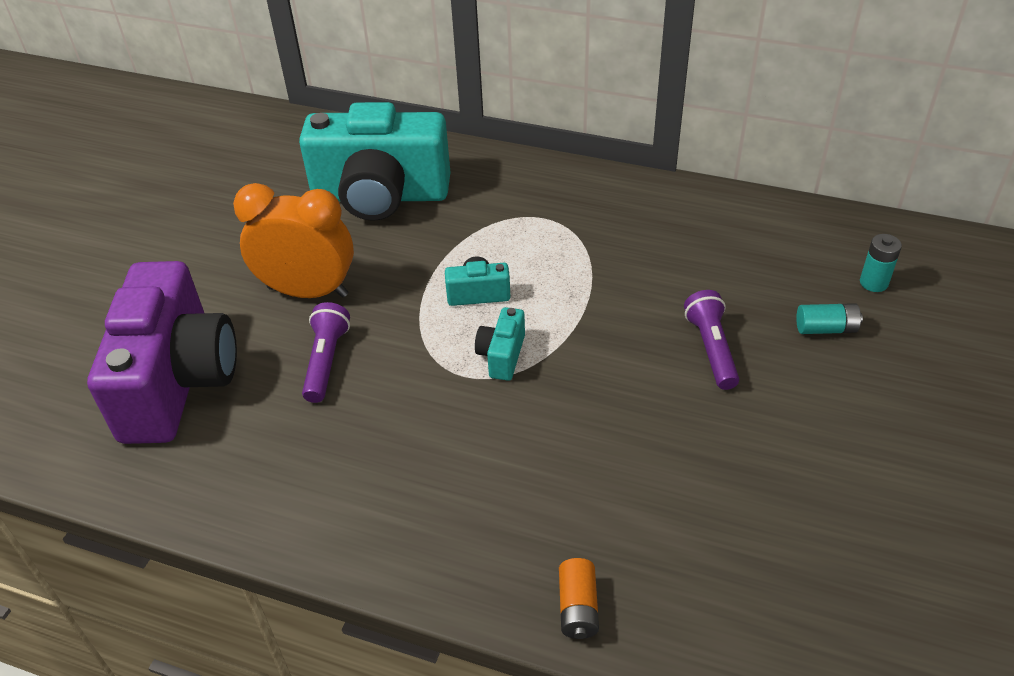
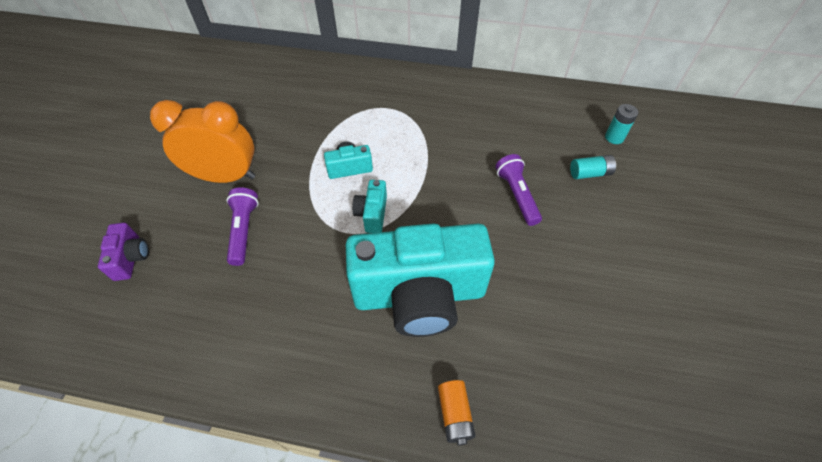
camera: 10 degrees left, 10 degrees up
purple camera [87,261,237,444] -> purple camera [98,223,149,281], size x0.41
turquoise camera [299,102,450,221] -> turquoise camera moved to [346,223,495,337]

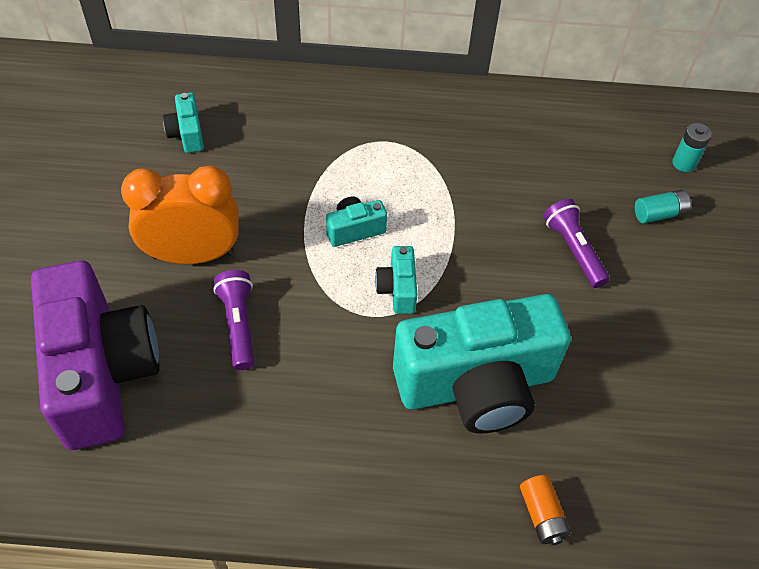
camera: 10 degrees left, 0 degrees up
purple camera [98,223,149,281] -> purple camera [31,260,159,450], size x2.45
none -> turquoise camera [163,92,204,153]

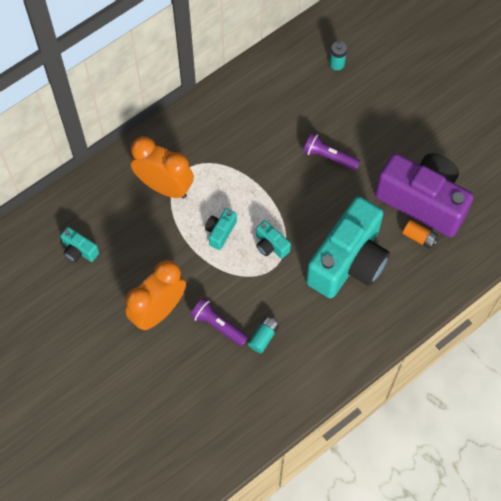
camera: 40 degrees left, 10 degrees up
purple camera [31,260,159,450] -> purple camera moved to [375,153,474,237]
orange battery [520,475,571,545] -> orange battery moved to [403,220,438,249]
turquoise battery [635,190,691,223] -> turquoise battery moved to [248,317,279,353]
none -> orange clock [131,136,194,199]

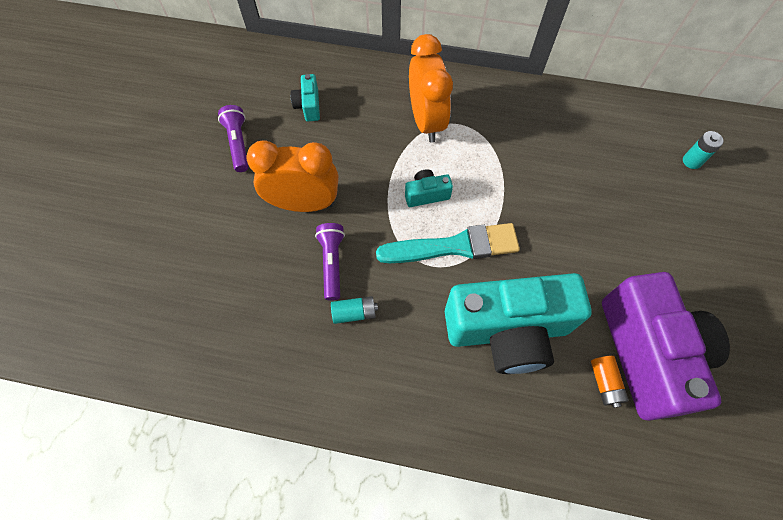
camera: 50 degrees right, 0 degrees up
turquoise camera [256,220,291,259] -> turquoise brush [376,223,520,263]
purple flashlight [303,133,360,171] -> purple flashlight moved to [218,105,249,172]

